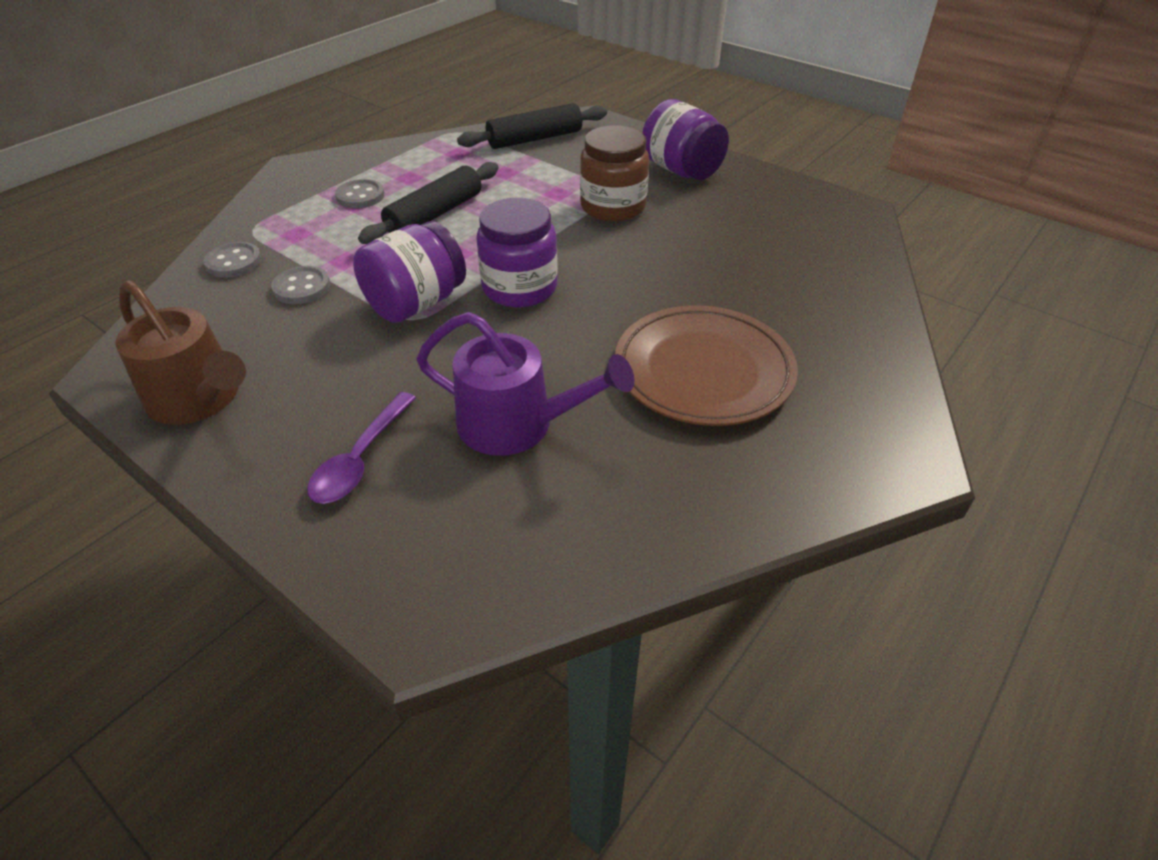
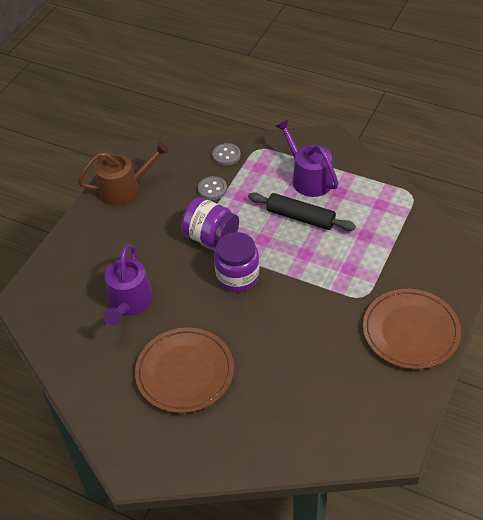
camera: 80 degrees right, 5 degrees up
brown watering can [115,280,246,425] -> brown watering can turned 135 degrees counterclockwise [78,141,169,206]
purple spoon [307,392,416,504] -> none
grey button [335,179,385,209] -> purple watering can [275,119,338,197]
black rolling pin [457,103,607,149] -> none
brown jar [580,125,649,222] -> none
purple jar [642,99,729,180] -> brown plate [363,289,461,369]

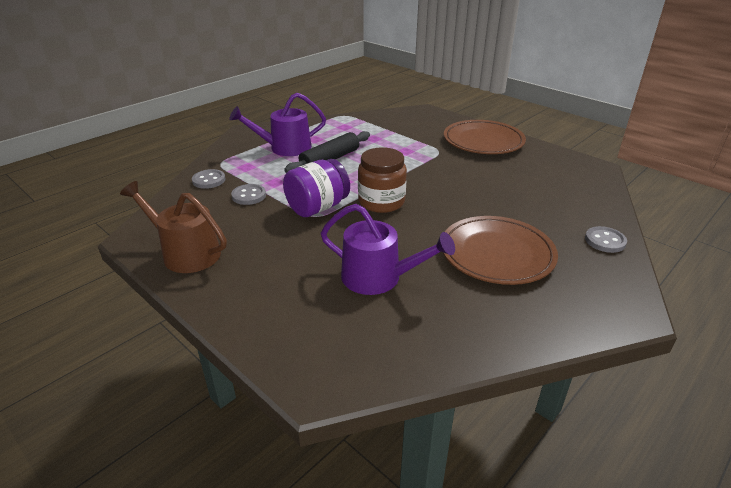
camera: 75 degrees left, 15 degrees down
brown watering can [78,141,169,206] -> brown watering can turned 60 degrees counterclockwise [120,181,227,273]
purple jar [214,232,259,292] -> brown jar [358,147,407,213]
none -> grey button [585,226,627,253]

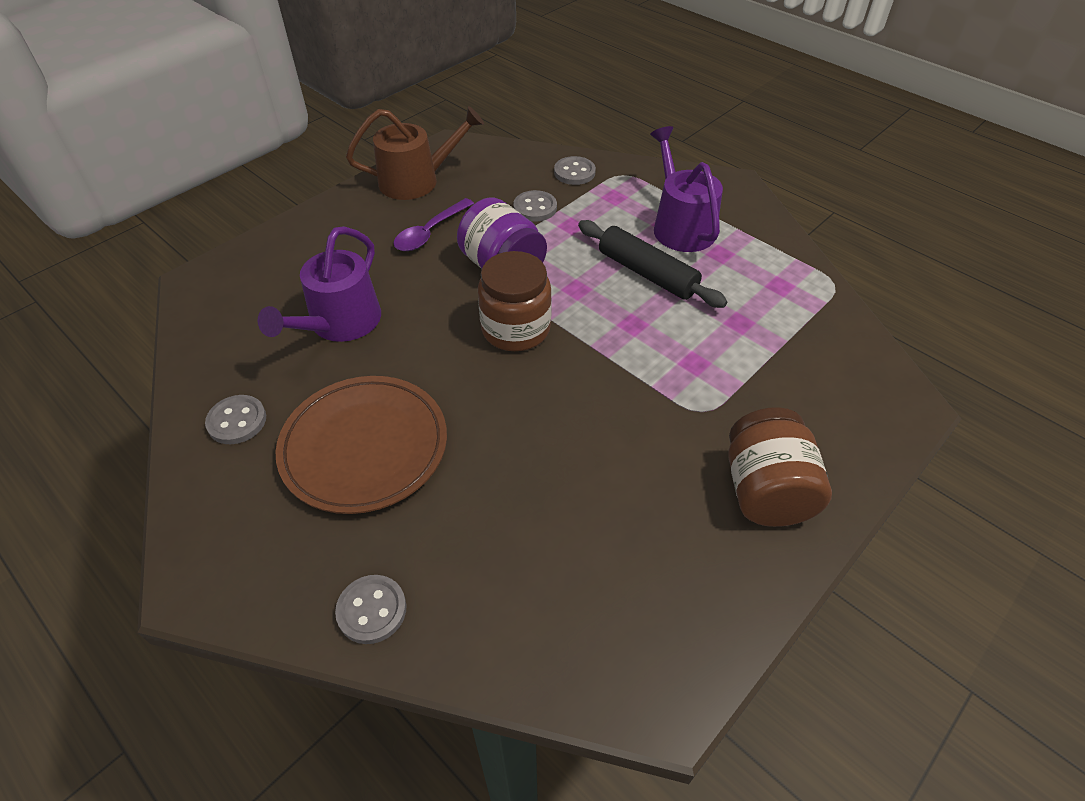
camera: 90 degrees right, 15 degrees up
brown watering can [120,181,227,273] -> brown watering can turned 45 degrees clockwise [346,106,484,200]
brown plate [444,120,526,154] -> brown jar [728,407,832,527]
none -> grey button [205,395,266,444]
none -> purple spoon [393,198,474,251]

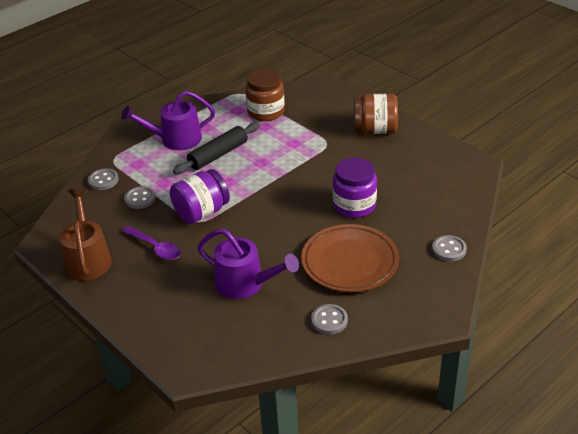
camera: 85 degrees left, 10 degrees down
brown jar [478,251,552,351] -> brown jar moved to [245,69,285,121]
none -> purple jar [333,158,377,218]

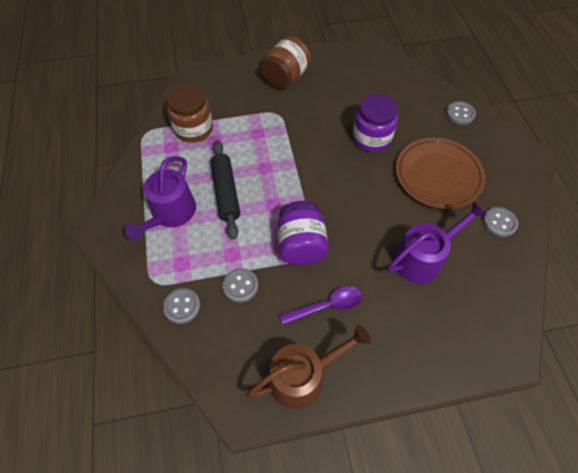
camera: 60 degrees left, 20 degrees up
brown watering can [59,188,112,281] -> brown watering can turned 135 degrees clockwise [246,325,371,409]

